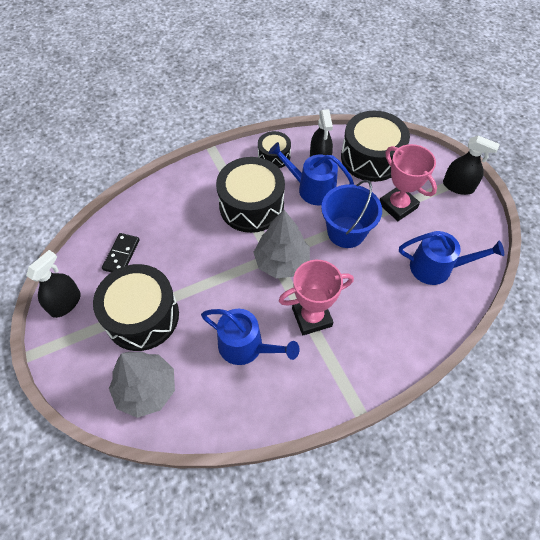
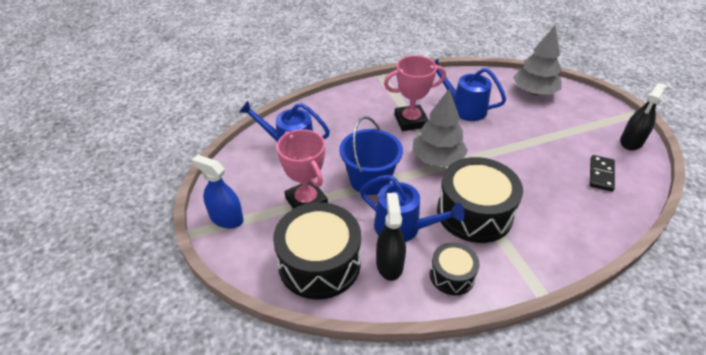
camera: 175 degrees left, 15 degrees down
black drum [93,264,179,351] -> none
black spray bottle [443,136,500,195] -> blue spray bottle [192,155,243,229]

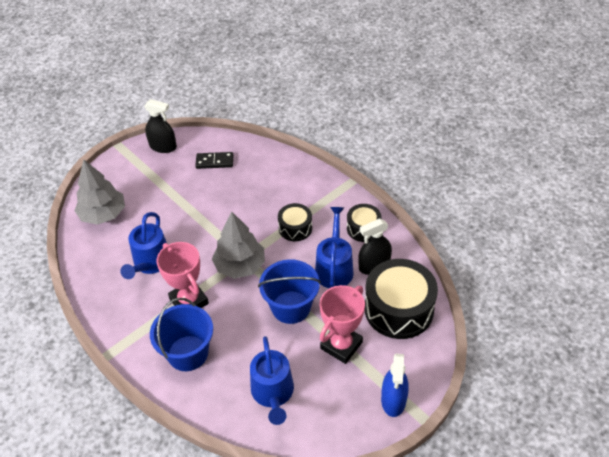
camera: 110 degrees left, 5 degrees up
black drum [437,157,523,243] -> black drum [278,203,312,241], size x0.54
none -> blue bucket [150,298,213,371]

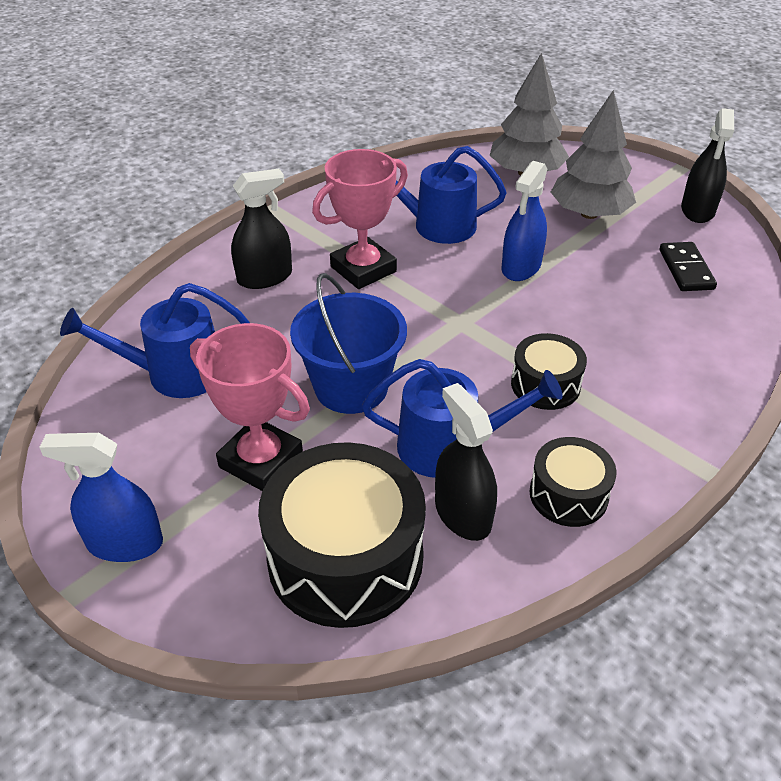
camera: 85 degrees right, 5 degrees down
blue bucket [150,298,213,371] -> black spray bottle [231,169,292,289]
grey tree [212,212,265,279] -> grey tree moved to [551,90,636,219]
none -> blue spray bottle [501,161,547,281]

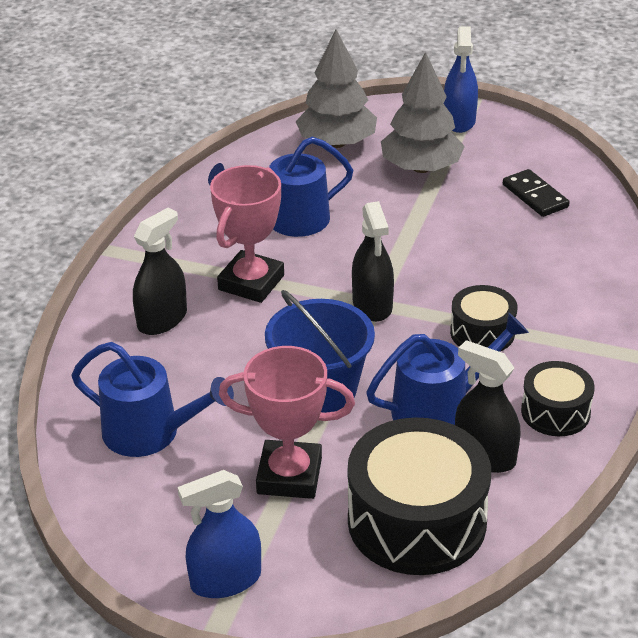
camera: 25 degrees left, 5 degrees down
blue watering can [60,283,250,398] -> blue watering can turned 120 degrees counterclockwise [71,342,234,457]
blue spray bottle [501,161,547,281] -> blue spray bottle moved to [444,26,478,133]
black spray bottle [681,108,734,223] -> black spray bottle moved to [352,201,394,322]

